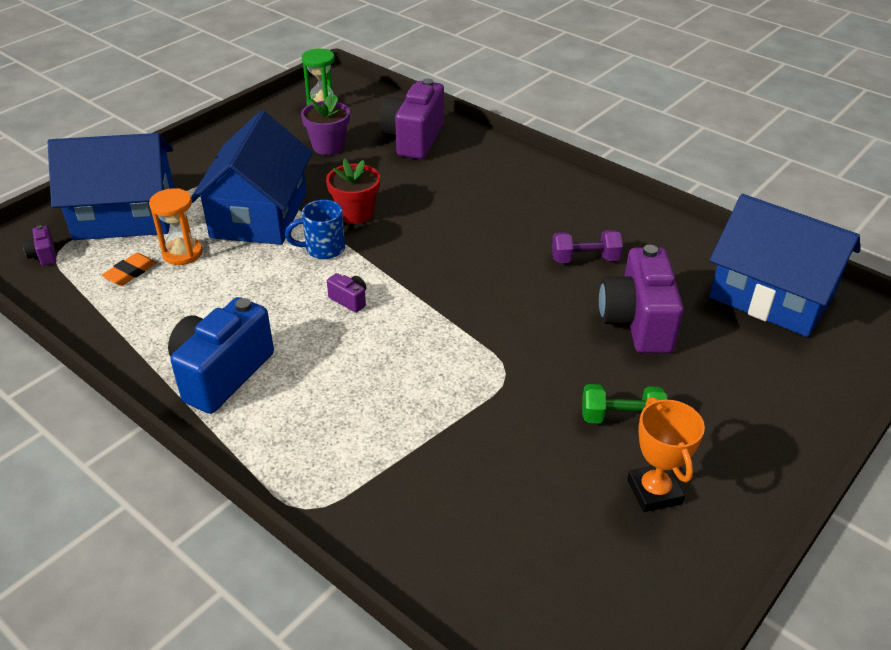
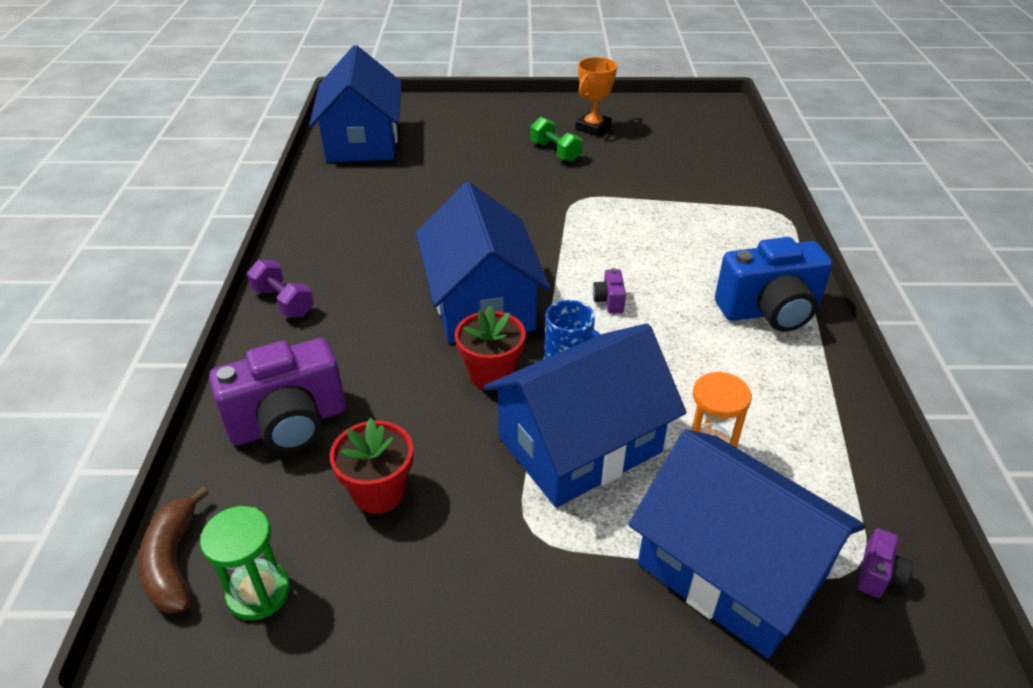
camera: 130 degrees left, 0 degrees up
orange eraser [101,253,157,286] -> none
purple flower pot [301,95,350,155] -> red flower pot [330,418,413,514]
purple dumbbell [552,230,623,263] -> purple dumbbell moved to [247,260,314,318]
purple camera [599,245,684,353] -> none
none -> brown banana [138,486,209,614]
none -> blue house [416,182,551,343]

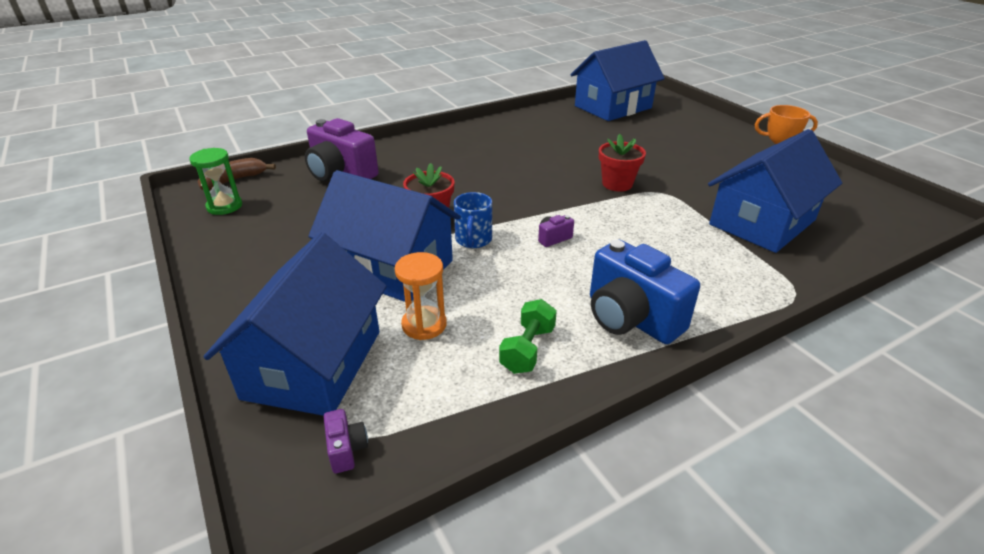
camera: 60 degrees right, 5 degrees down
purple dumbbell [247,260,314,318] -> none
red flower pot [330,418,413,514] -> red flower pot moved to [599,134,646,192]
blue house [416,182,551,343] -> blue house moved to [708,129,842,253]
green dumbbell [530,117,583,162] -> green dumbbell moved to [499,299,557,374]
purple camera [857,528,913,598] -> purple camera turned 105 degrees counterclockwise [324,409,368,473]

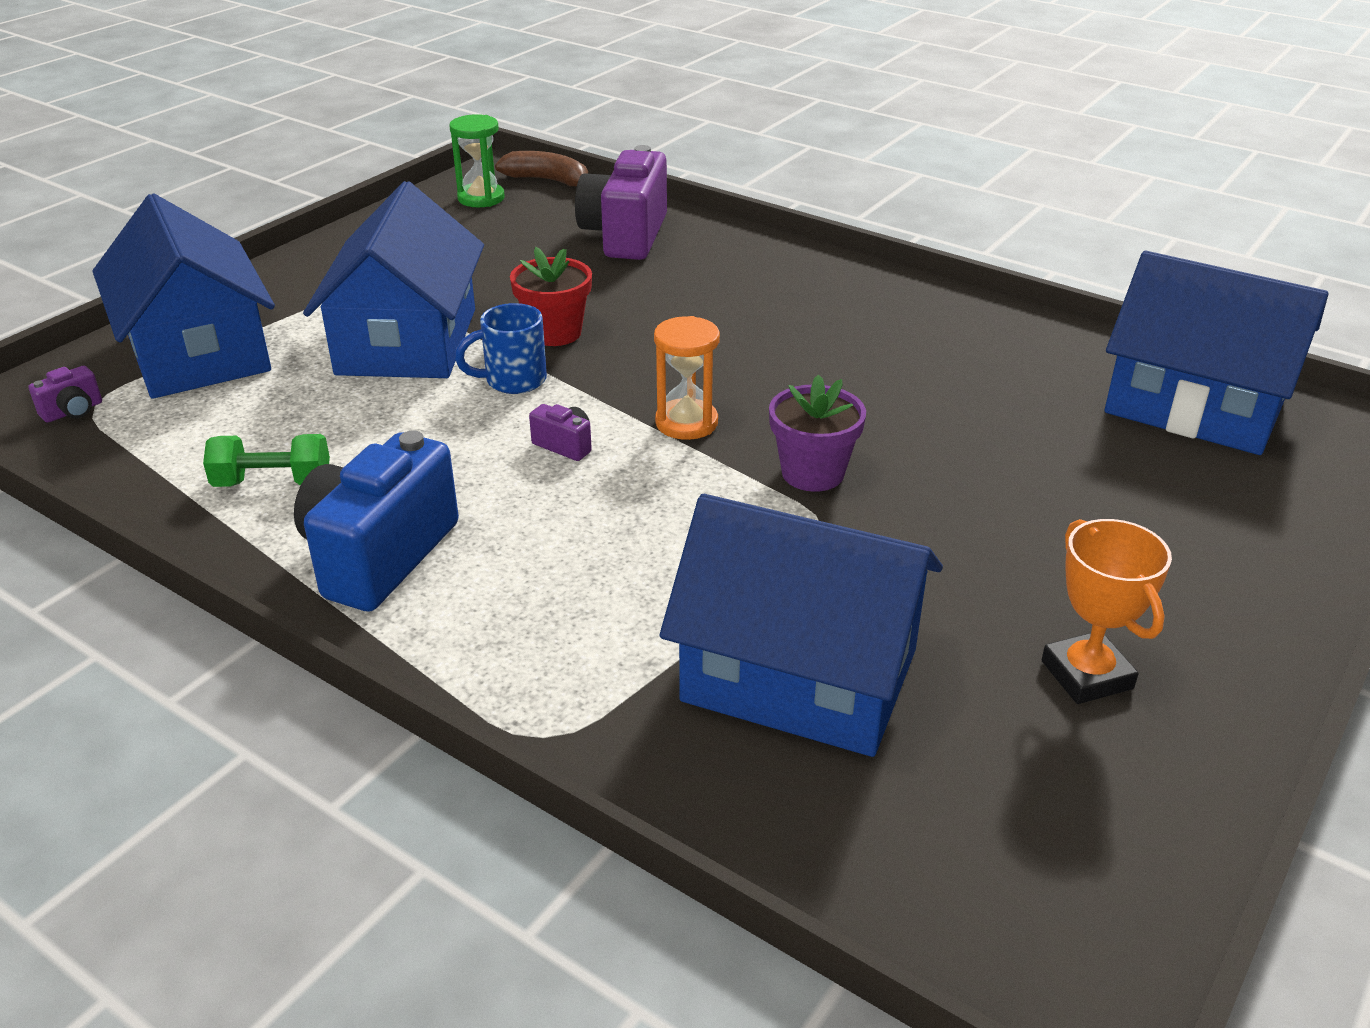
camera: 65 degrees right, 0 degrees up
blue house [204,232,387,416] -> blue house turned 75 degrees clockwise [93,193,275,399]
orange hourglass [395,252,447,340] -> orange hourglass moved to [654,316,720,440]
red flower pot [599,134,646,192] -> purple flower pot [769,374,866,492]

